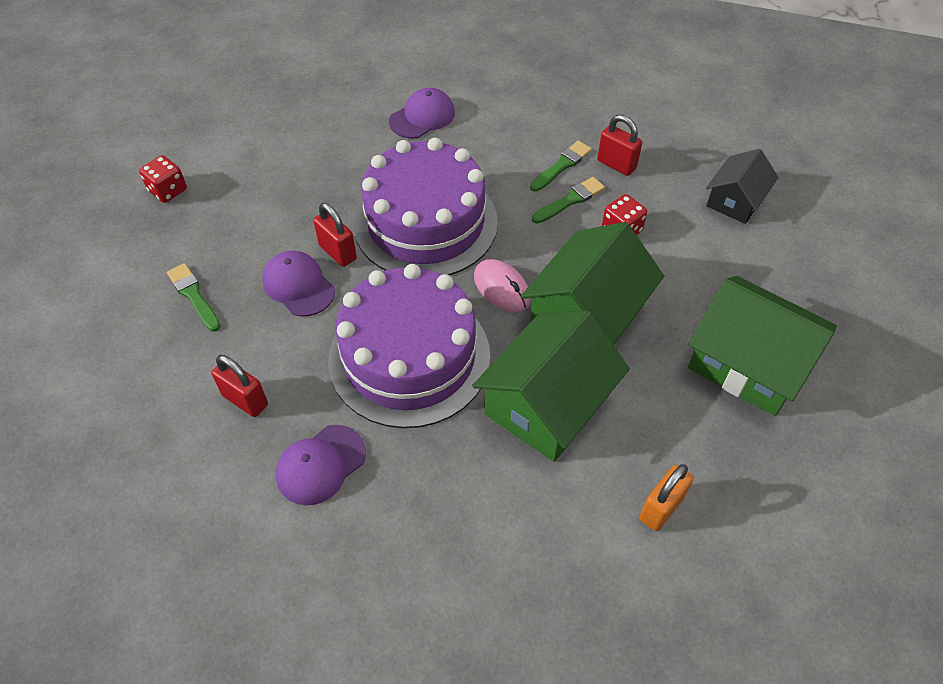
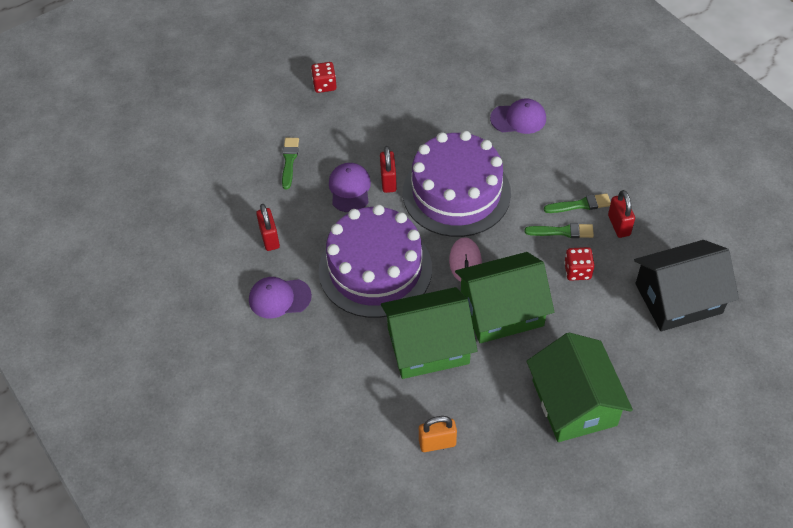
camera: 40 degrees right, 0 degrees up
black house [706,149,779,224] -> black house [634,240,739,331], size x1.70

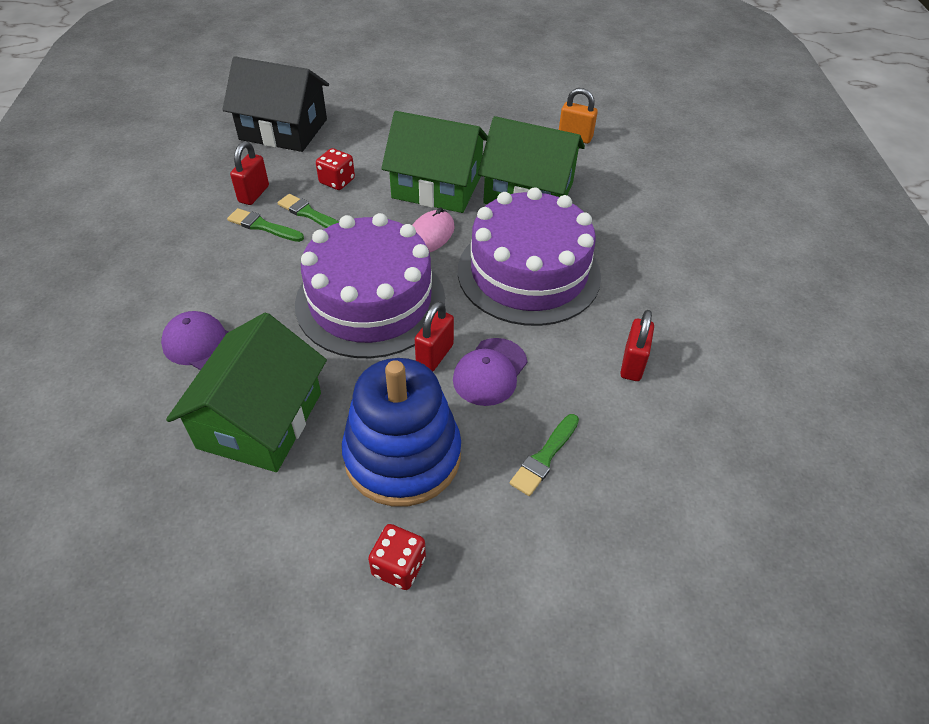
camera: 150 degrees left, 5 degrees down
purple cap [249,277,312,318] -> none
green house [527,332,633,442] -> green house moved to [166,312,327,472]
none -> blue stacking toy [342,358,461,507]

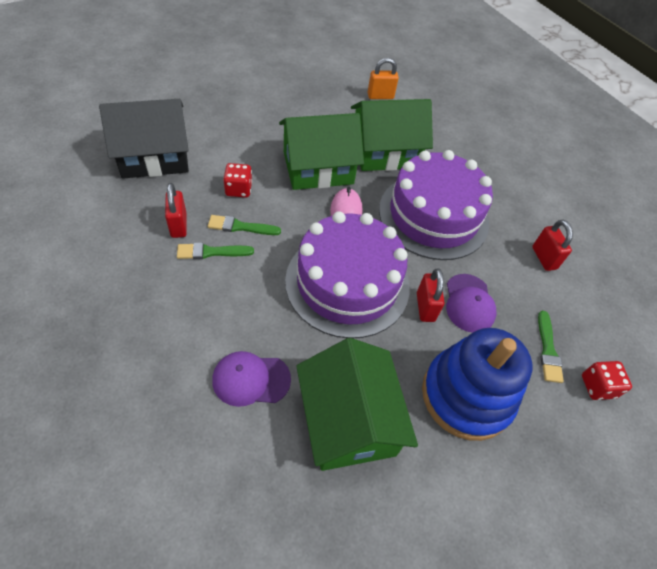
camera: 35 degrees left, 5 degrees up
red dice [368,524,426,590] -> red dice moved to [582,361,632,400]

